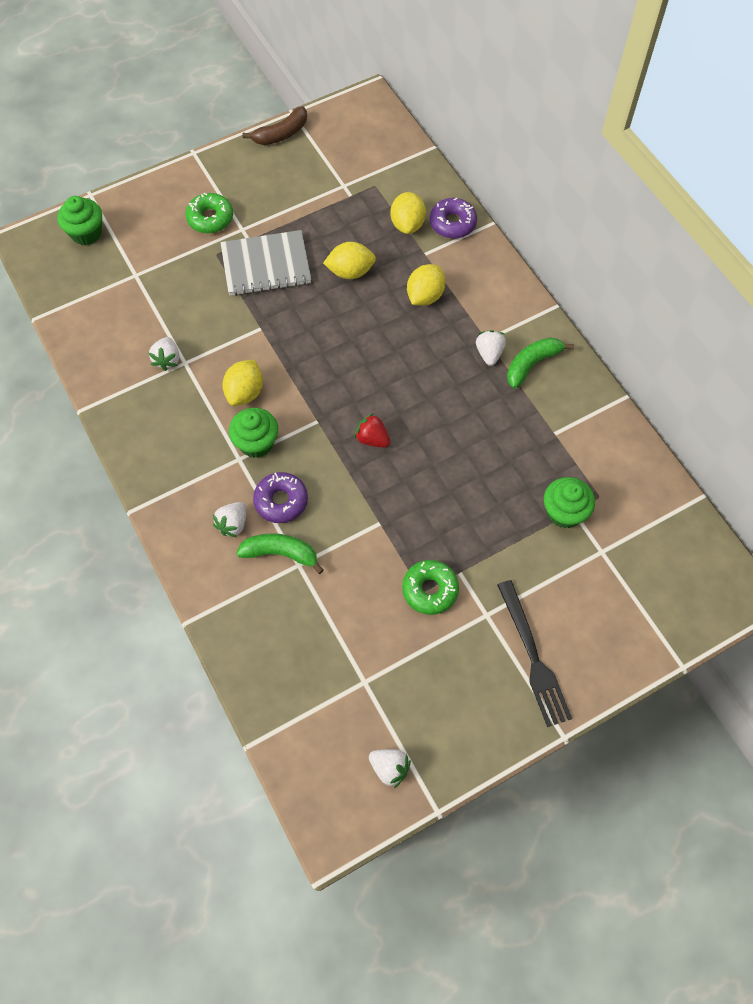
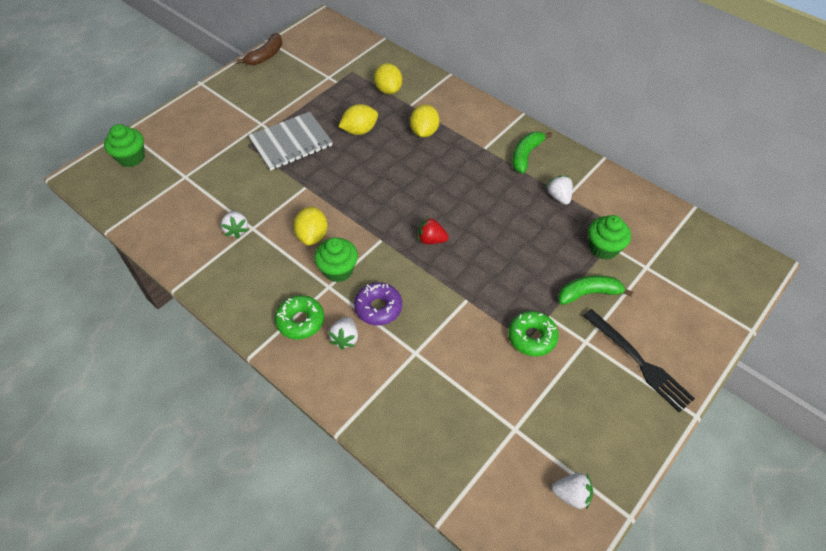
camera: 20 degrees left, 10 degrees down
green donut [186,193,233,233] -> green donut moved to [275,295,324,339]
green banana [236,533,324,574] -> green banana moved to [558,275,633,305]
purple donut [430,198,477,239] -> none
white strawberry [476,330,506,366] -> white strawberry moved to [546,175,573,205]

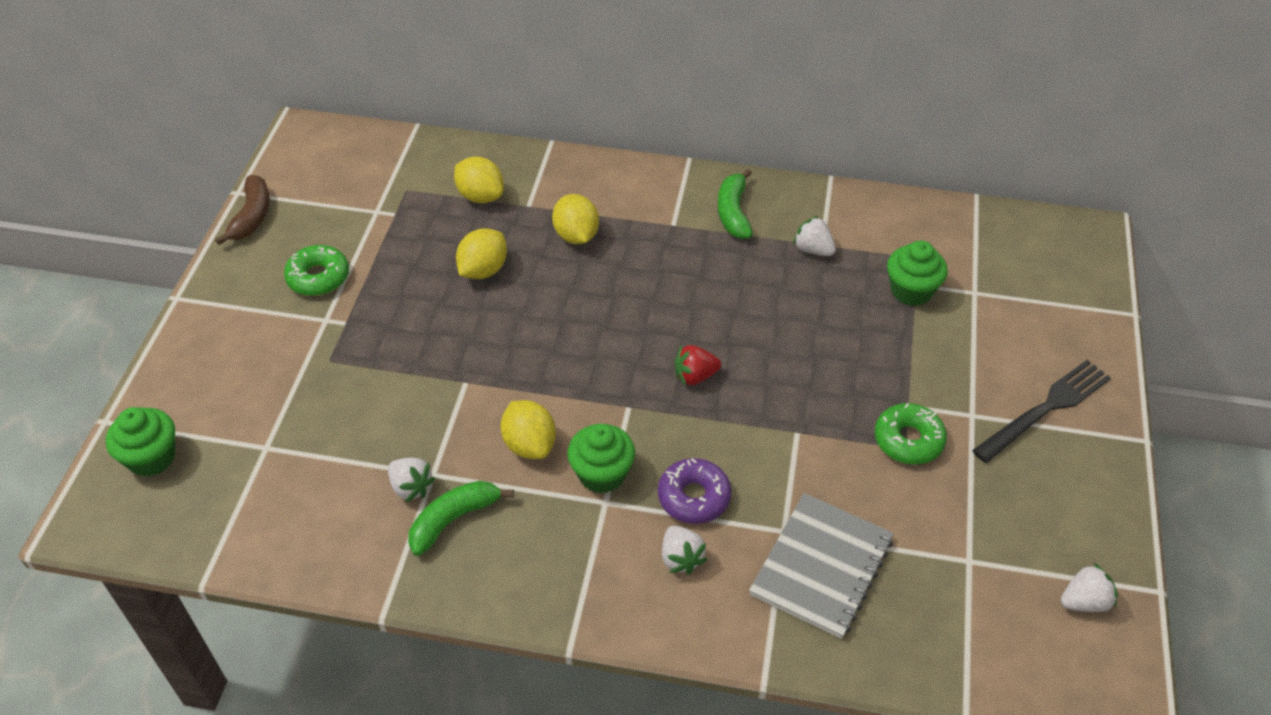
camera: 30 degrees left, 5 degrees down
grey notebook [248,112,333,171] -> grey notebook moved to [749,493,894,639]
green donut [275,295,324,339] -> green donut moved to [284,245,349,296]
green banana [558,275,633,305] -> green banana moved to [408,481,514,556]
black fork [583,309,695,413] -> black fork turned 60 degrees counterclockwise [972,360,1111,463]

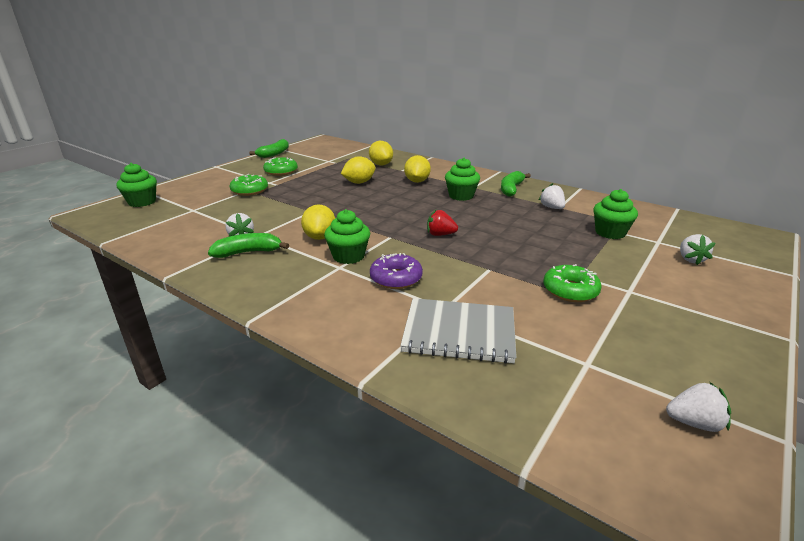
camera: 25 degrees right, 20 degrees down
brown banana [215,175,270,245] -> green banana [249,139,289,158]
white strawberry [662,526,707,575] -> white strawberry moved to [680,234,715,265]
grey notebook [749,493,894,639] -> grey notebook turned 45 degrees clockwise [400,298,517,364]
black fork [972,360,1111,463] -> none
none -> green donut [230,174,268,196]
none -> green cupcake [445,158,480,201]

